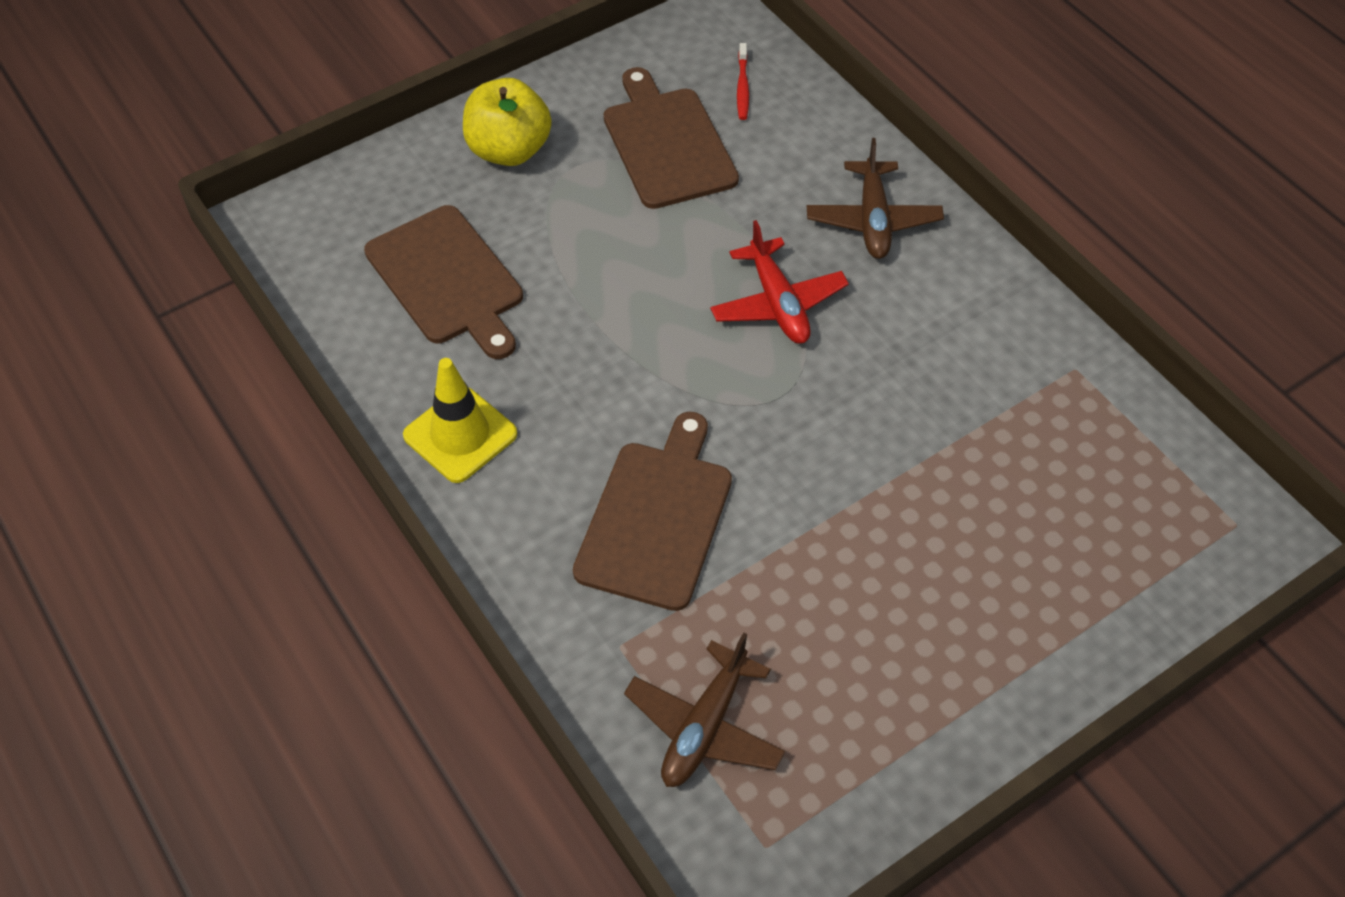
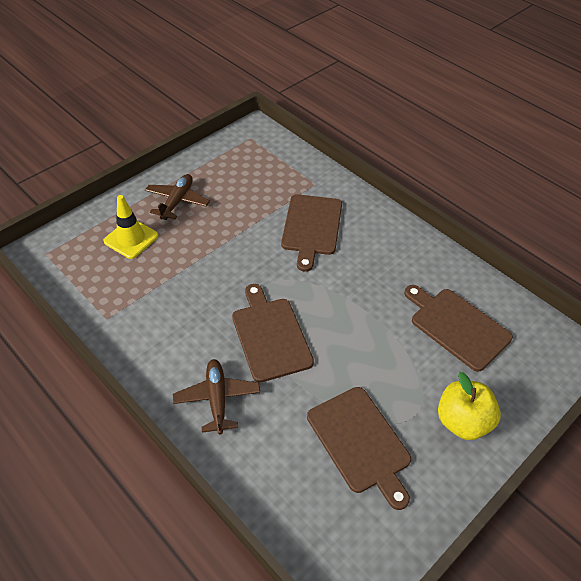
camera: 170 degrees right, 5 degrees down
yellow traffic cone [403,358,517,483] -> yellow traffic cone moved to [103,195,159,259]
brown plane [624,632,785,787] -> brown plane moved to [145,174,210,220]
red plane [710,220,849,344] -> brown cutting board [232,284,314,382]
red toothbrush [737,43,749,120] -> none

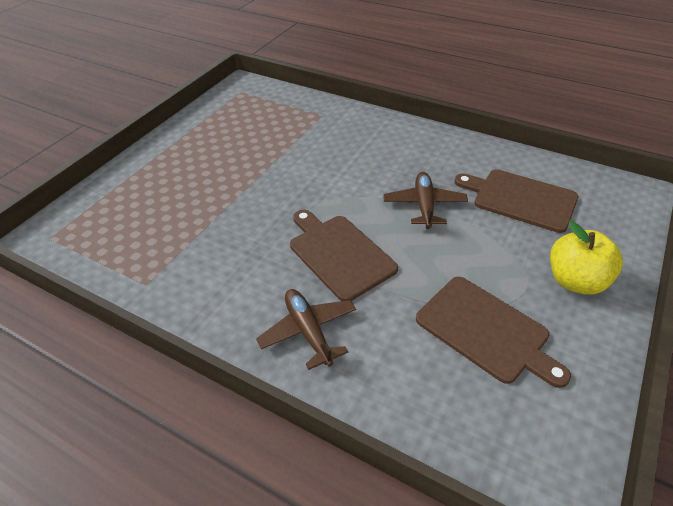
camera: 15 degrees left, 5 degrees down
yellow traffic cone [103,195,159,259] -> none
brown plane [145,174,210,220] -> brown plane moved to [383,172,468,229]
brown cutting board [281,194,342,272] -> none

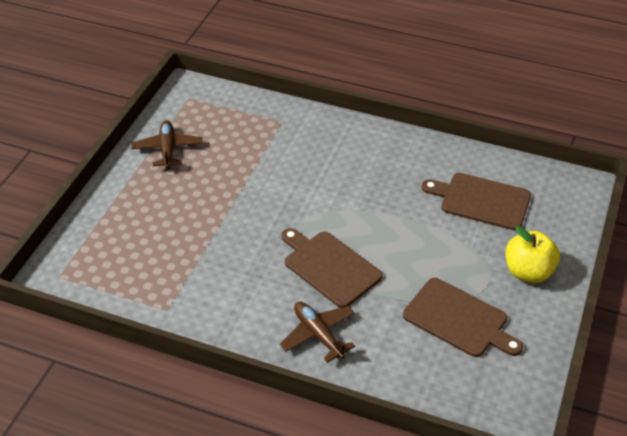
camera: 10 degrees left, 0 degrees up
brown plane [383,172,468,229] -> brown plane moved to [131,120,203,169]

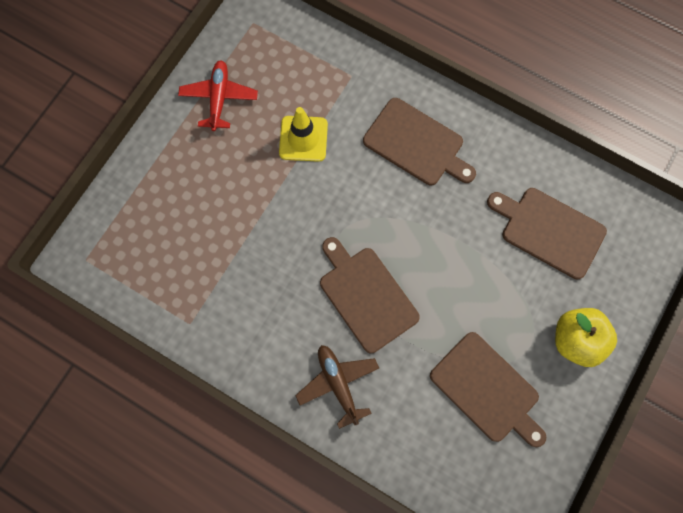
camera: 10 degrees right, 30 degrees up
brown plane [131,120,203,169] -> red plane [178,60,258,131]
none -> yellow traffic cone [279,107,328,162]
none -> brown cutting board [363,98,476,186]

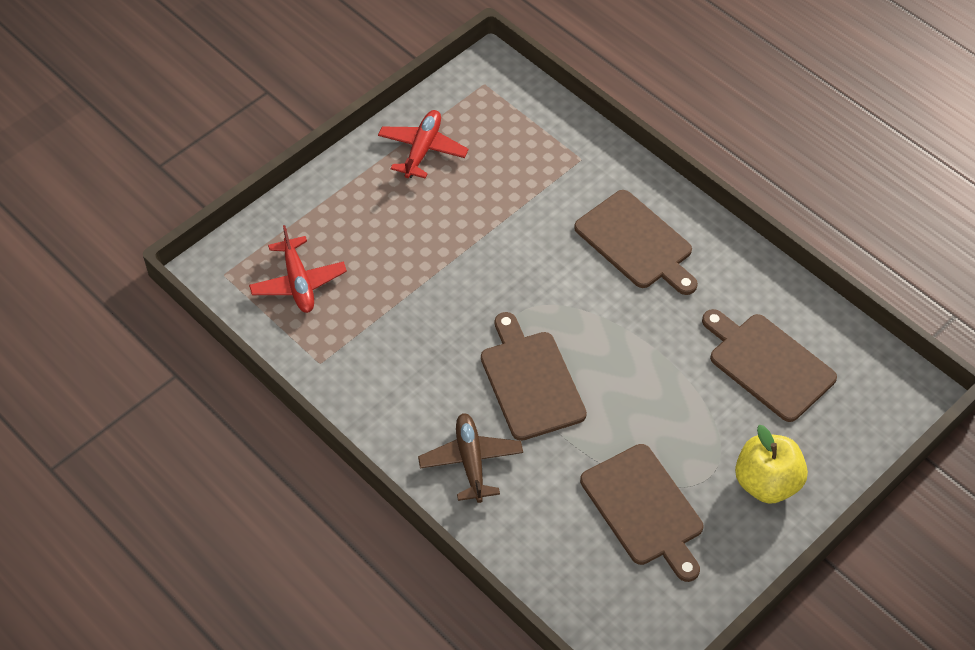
camera: 15 degrees right, 20 degrees down
yellow traffic cone [279,107,328,162] -> none
none -> red plane [249,225,347,313]

